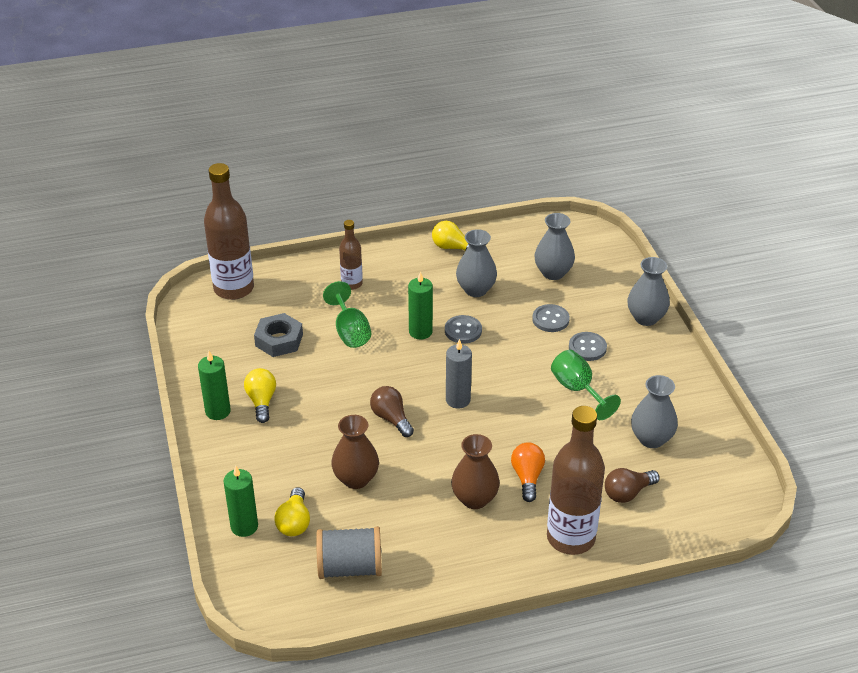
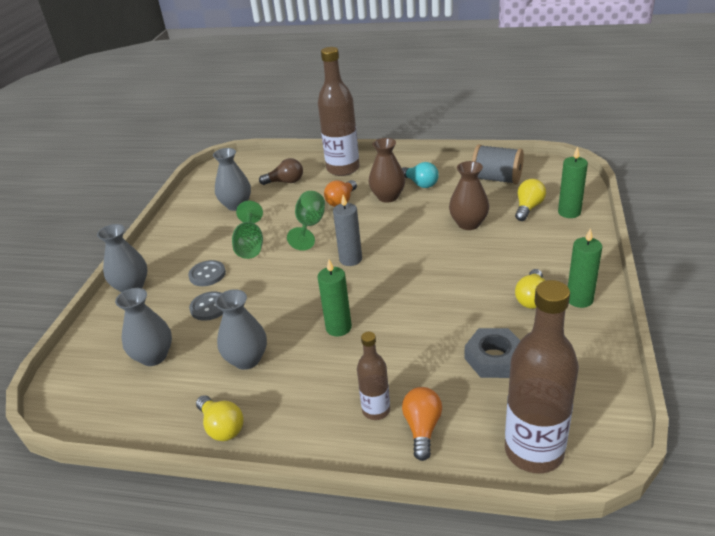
camera: 150 degrees left, 5 degrees down
green goblet [323,281,371,348] -> green goblet moved to [287,191,325,251]
brown light bulb [370,386,414,437] -> none
grey button [445,315,482,344] -> none
none -> turquoise light bulb [402,162,439,188]
none -> orange light bulb [402,387,442,461]

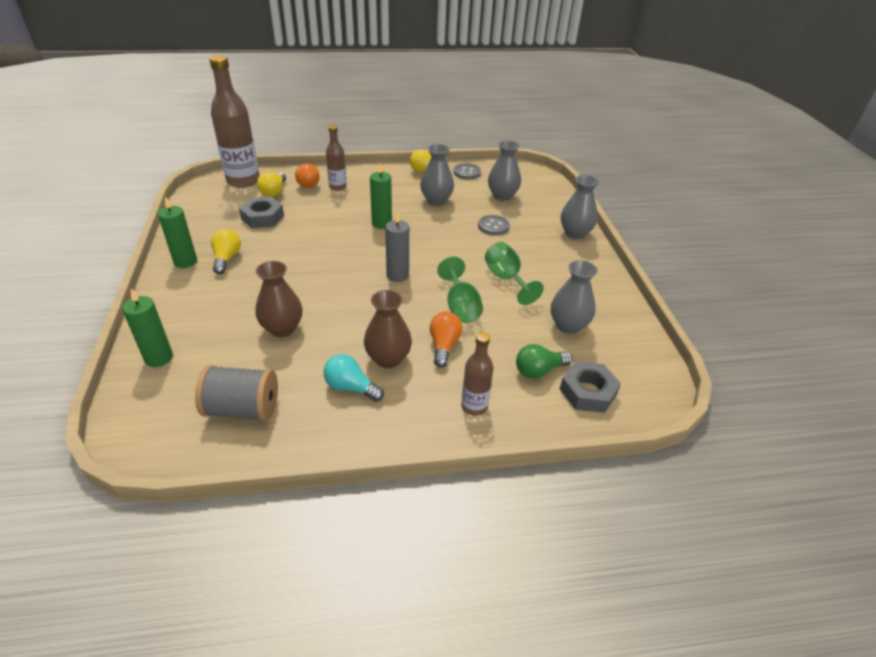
camera: 155 degrees right, 5 degrees up
grey button [188,260,226,286] -> grey button moved to [453,163,481,179]
brown light bulb [259,158,303,185] -> green light bulb [516,344,572,379]
brown bottle [318,47,360,176] -> brown bottle [461,332,493,416], size x0.53
yellow light bulb [515,179,546,221] -> yellow light bulb moved to [257,172,286,197]
none -> grey nut [560,361,621,413]

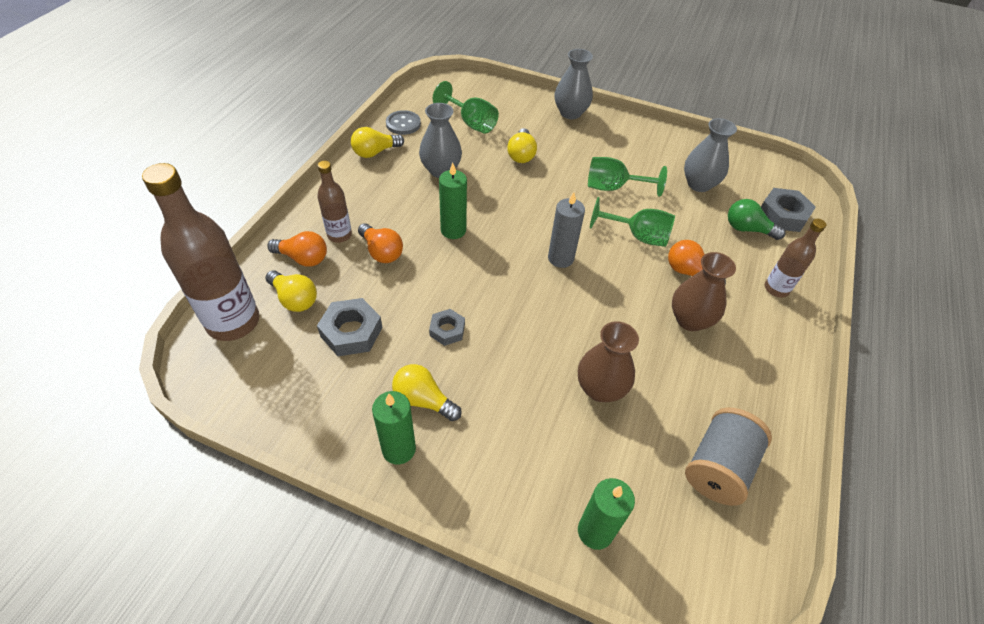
camera: 60 degrees left, 10 degrees up
turquoise light bulb [323,354,384,402] -> none
grey button [478,215,510,235] -> yellow light bulb [507,128,537,163]
grey vase [488,140,521,201] -> green goblet [433,81,499,134]
green light bulb [516,344,572,379] -> green light bulb turned 105 degrees clockwise [728,199,785,240]
none -> orange light bulb [358,223,403,263]
none -> grey nut [429,309,465,346]

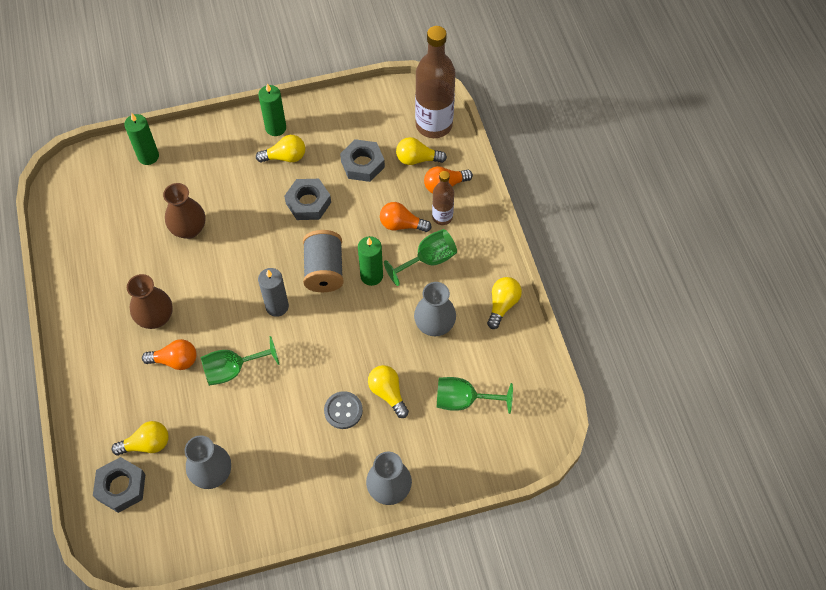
camera: 145 degrees right, 10 degrees up
grey button [386,110,421,135] -> grey button moved to [324,391,363,429]
grey nut [429,309,465,346] -> grey nut [284,179,331,220], size x1.61
green goblet [588,157,667,196] -> green goblet moved to [384,229,457,286]
grey spool [685,408,772,506] -> grey spool moved to [303,230,344,292]
green light bulb [728,199,785,240] -> yellow light bulb [112,421,169,455]
brown bottle [765,219,826,297] -> none

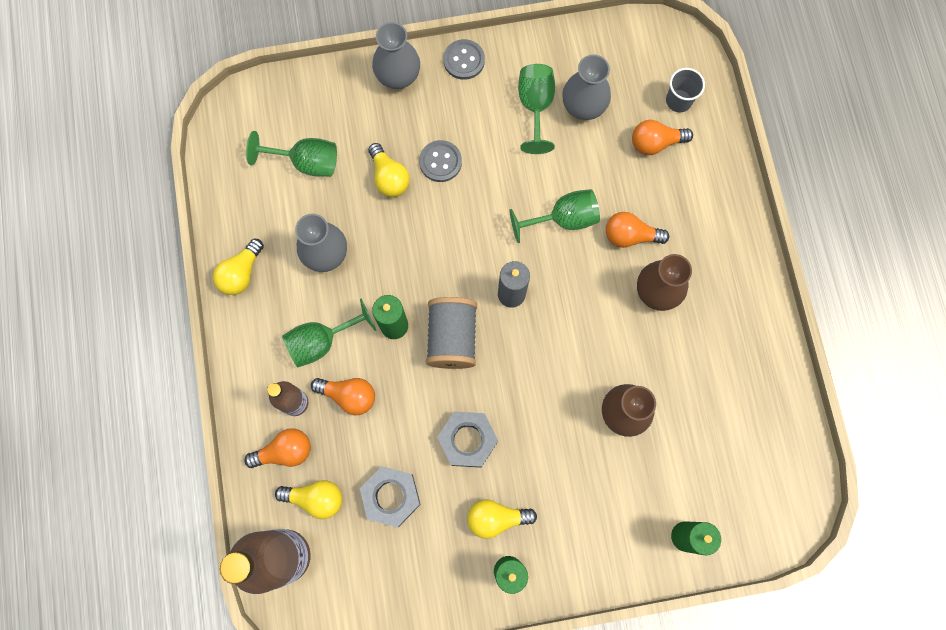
camera: 175 degrees left, 15 degrees up
grey nut [93,457,146,513] -> grey cup [666,68,705,112]
yellow light bulb [112,421,169,455] -> orange light bulb [632,120,693,155]
none -> grey button [443,39,485,80]
none -> green goblet [518,64,555,154]

